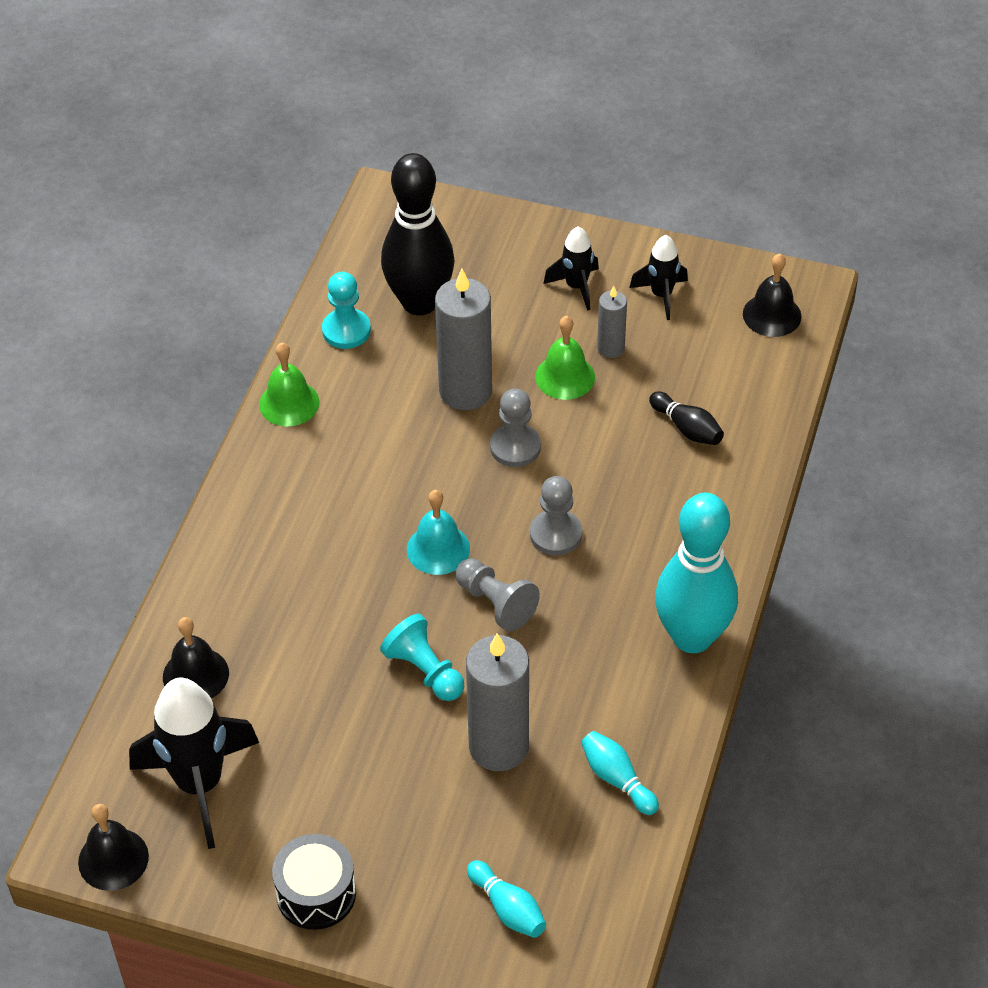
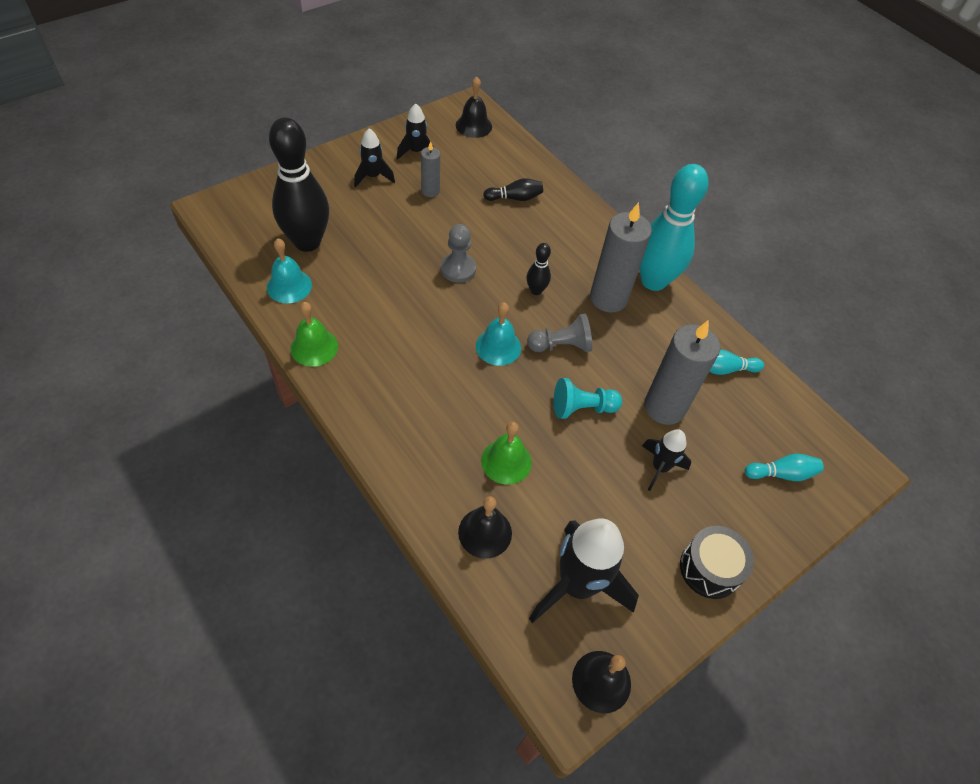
camera: 60 degrees left, 5 degrees up
turquoise pawn [322,272,371,349] -> turquoise bell [267,239,312,303]
grey candle [435,269,492,410] -> grey candle moved to [590,202,652,313]
grey pawn [530,476,582,555] -> black bowling pin [526,243,551,295]
green bell [535,316,595,400] -> green bell moved to [481,422,532,485]
none -> black rocket [642,429,691,491]

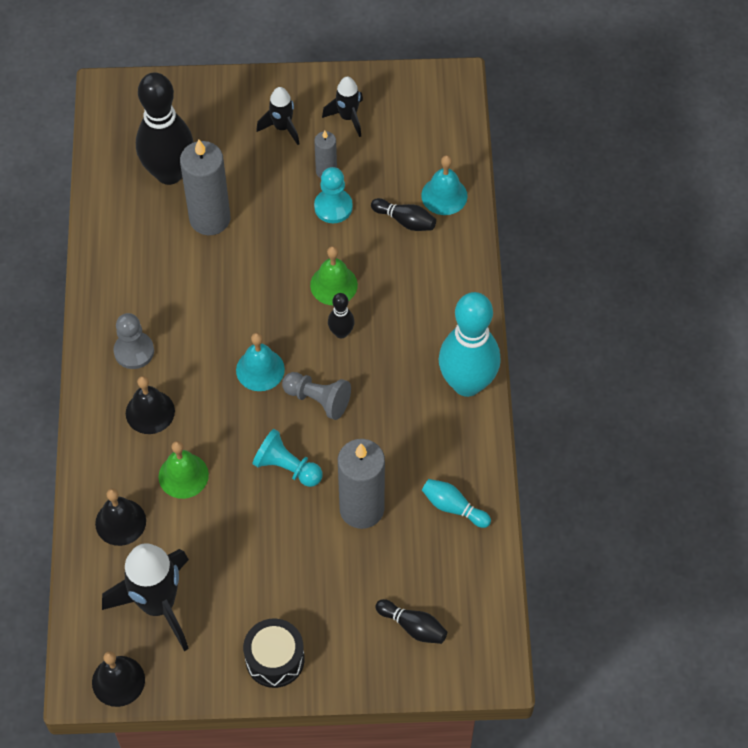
camera: 40 degrees right, 5 degrees up
turquoise bell [267,239,312,303] -> turquoise bell moved to [421,155,468,215]
green bell [290,302,338,367] -> green bell moved to [310,246,358,305]
grey pawn [441,224,476,283] -> grey pawn moved to [114,313,154,369]
black bell [456,77,492,138] -> black bell moved to [126,376,175,434]
grey candle [590,202,652,313] -> grey candle moved to [180,139,231,235]
black rocket [642,429,691,491] -> none
turquoise bowling pin [745,453,824,481] -> black bowling pin [375,599,447,644]
none -> turquoise pawn [314,167,353,223]

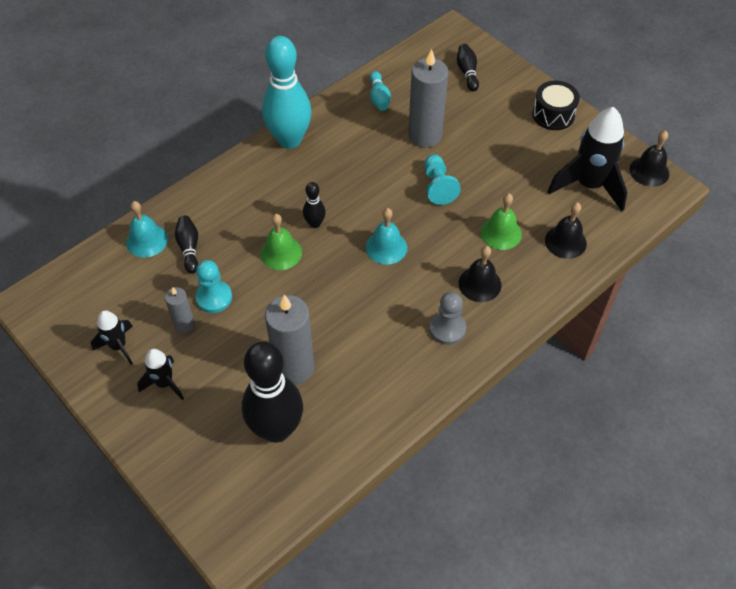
camera: 130 degrees left, 5 degrees down
grey pawn [282,372,351,420] -> none

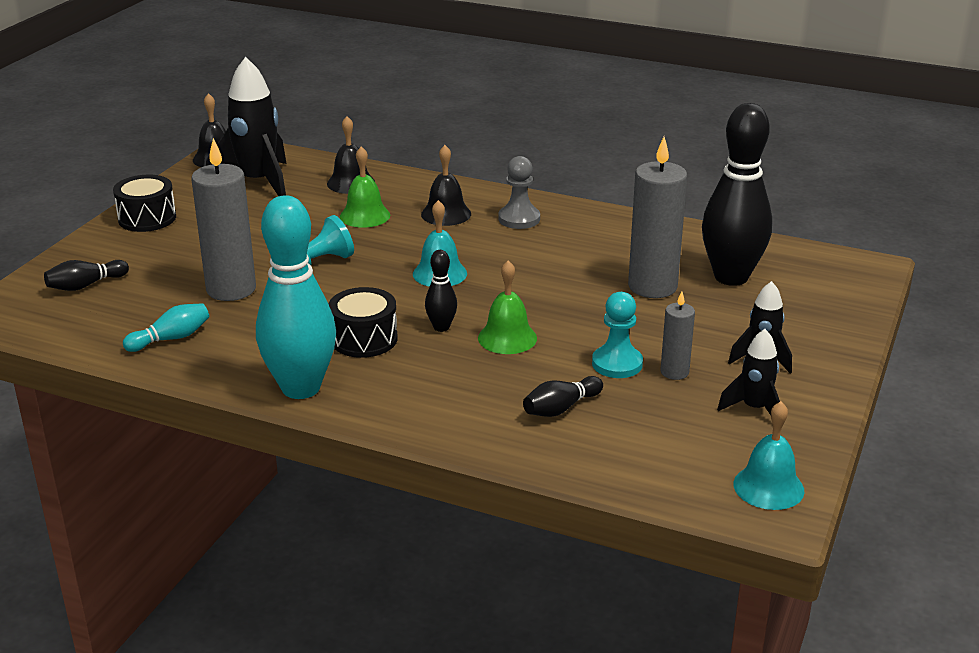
camera: 115 degrees left, 25 degrees down
turquoise bell [126,201,168,258] -> turquoise bell moved to [733,401,804,510]
none -> black drum [329,287,398,358]

